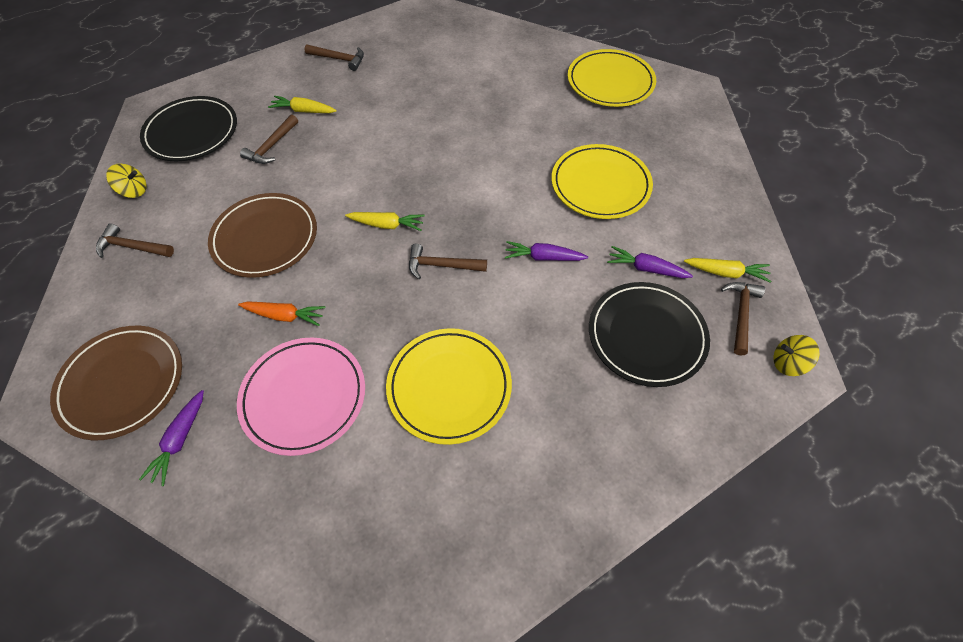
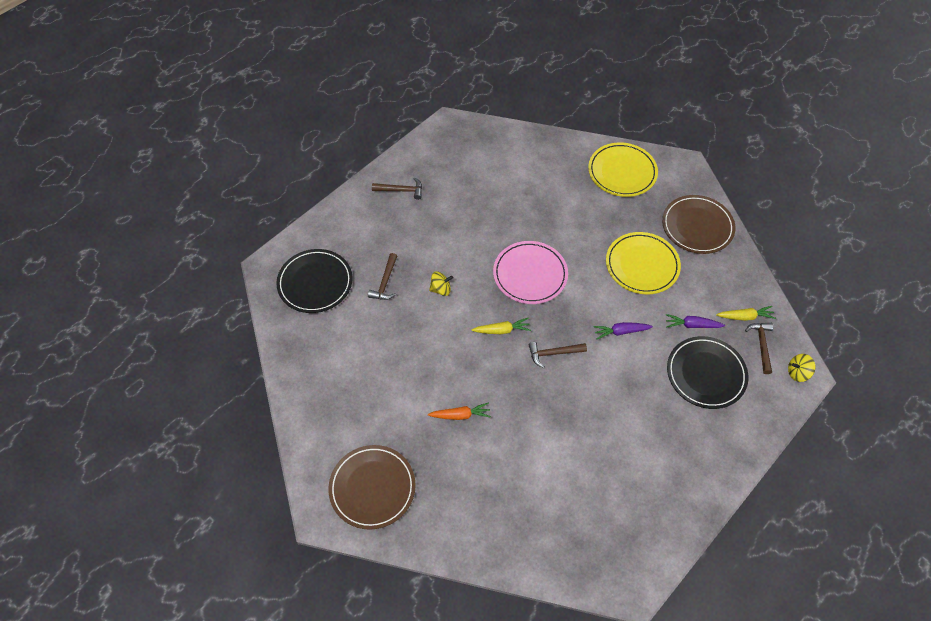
camera: 15 degrees left, 0 degrees up
brown hammer [96,223,174,258] -> none
yellow spinning top [106,164,147,198] -> yellow spinning top moved to [429,272,453,296]
purple carrot [139,390,204,486] -> none
brown plate [208,193,317,278] -> brown plate moved to [662,195,735,254]
pink plate [237,337,365,456] -> pink plate moved to [493,241,568,304]
yellow carrot [268,96,337,113] -> none
yellow plate [386,328,512,445] -> none

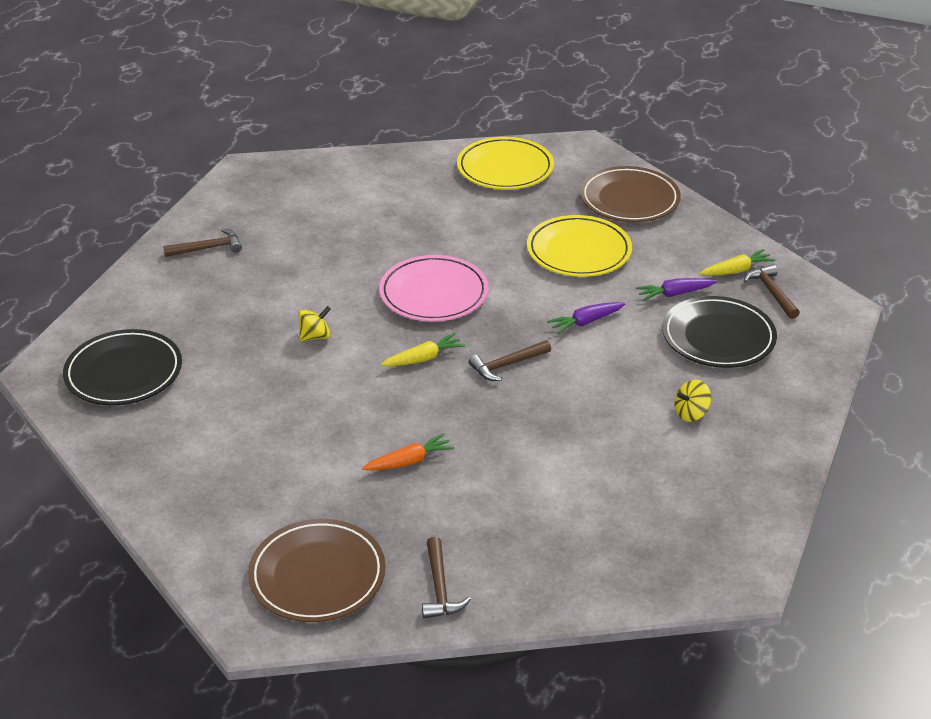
camera: 20 degrees left, 20 degrees down
brown hammer [368,253,397,300] -> brown hammer moved to [422,537,471,619]
yellow spinning top [788,354,816,382] -> yellow spinning top moved to [674,380,711,422]

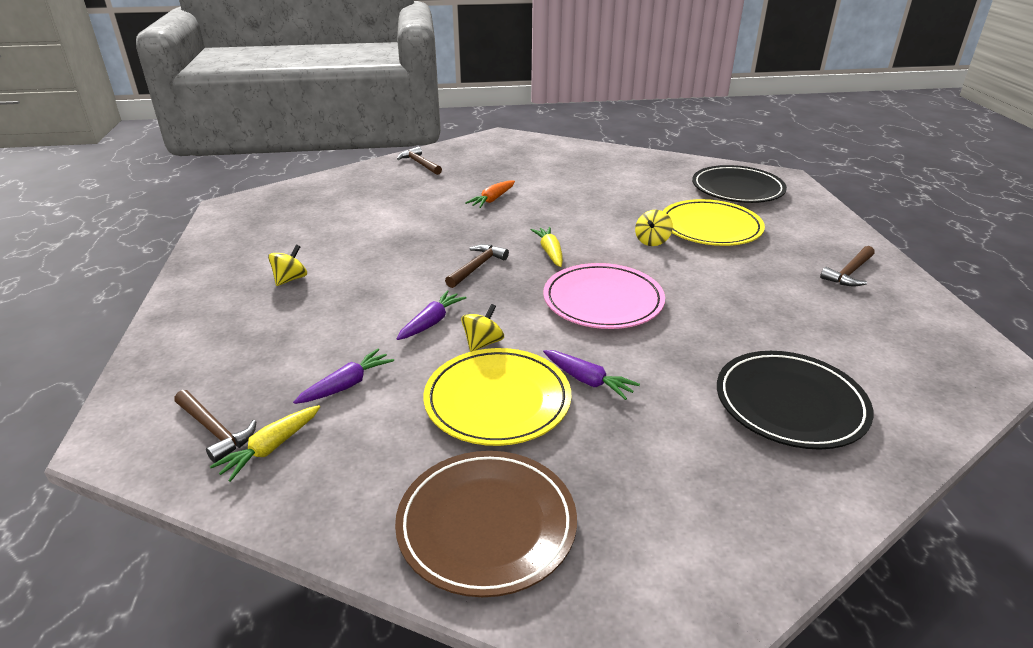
camera: 150 degrees right, 5 degrees down
brown plate [248,519,386,622] -> none
yellow carrot [381,333,465,366] -> yellow carrot turned 135 degrees clockwise [531,227,563,267]
yellow plate [457,137,554,190] -> yellow plate moved to [663,199,765,246]
black plate [662,296,777,368] -> black plate moved to [717,351,874,450]
none -> yellow spinning top [461,304,504,352]
none -> purple carrot [543,350,640,400]

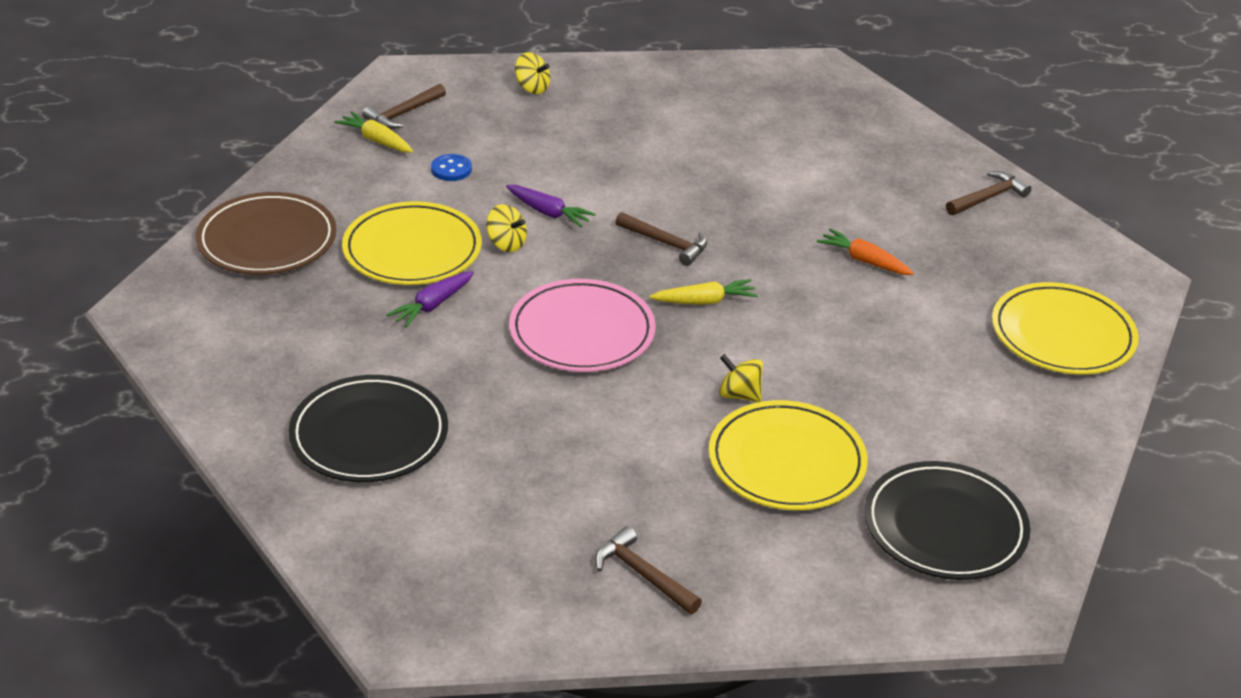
camera: 90 degrees right, 5 degrees up
yellow spinning top [268,244,307,286] -> yellow spinning top moved to [515,52,550,94]
purple carrot [293,349,394,404] -> blue button [431,154,472,181]
none -> yellow plate [992,282,1139,374]

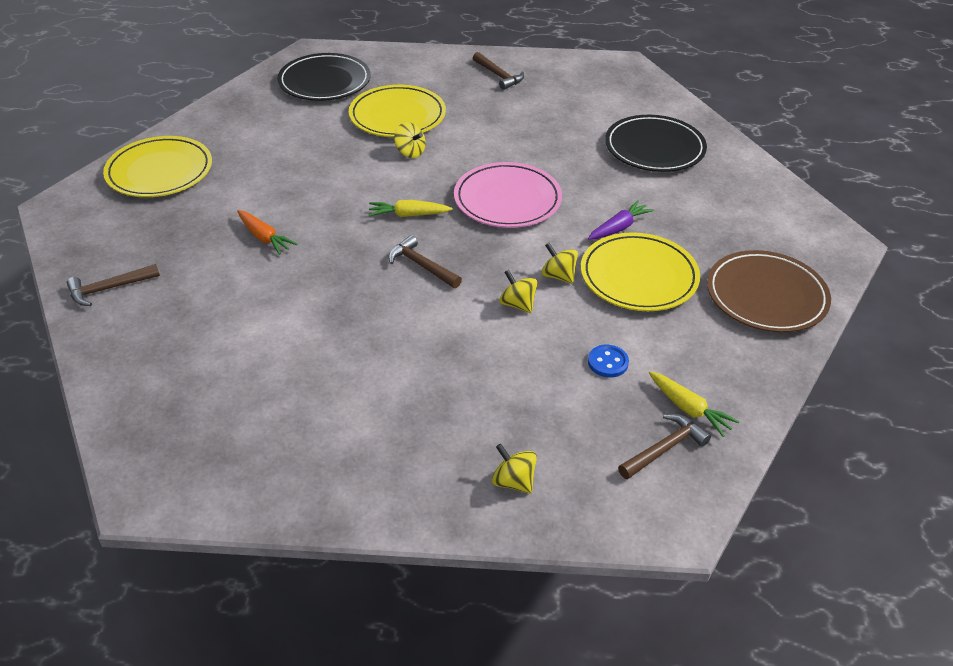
camera: 170 degrees left, 5 degrees up
purple carrot [506,185,596,227] -> yellow spinning top [499,270,538,313]

